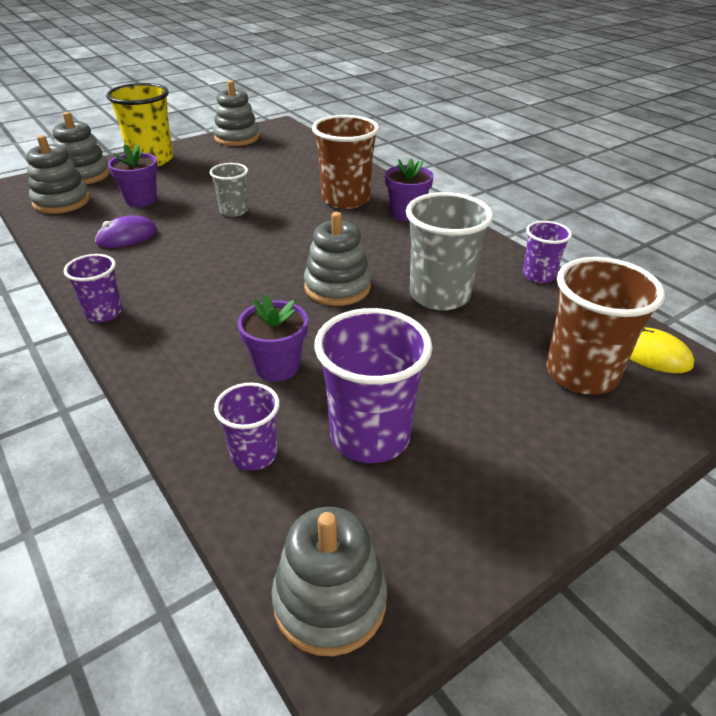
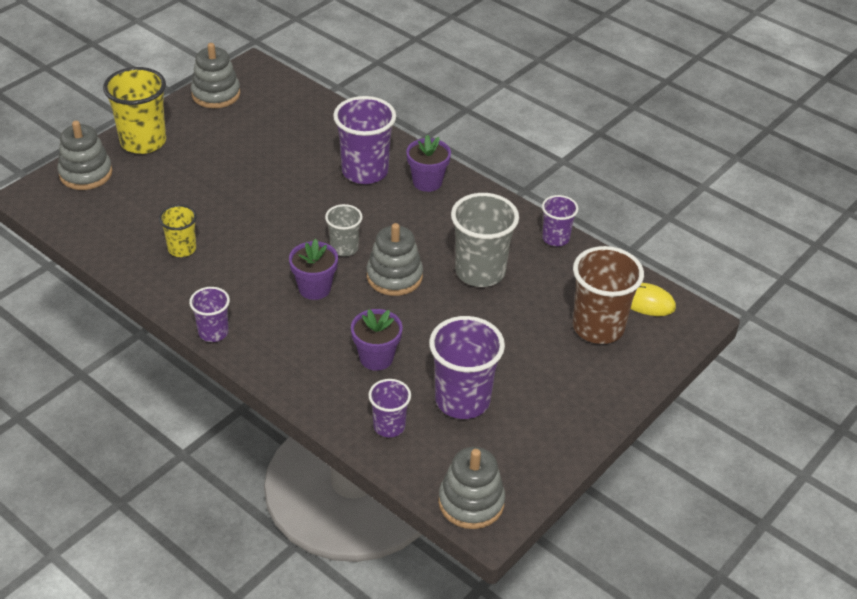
camera: 15 degrees left, 5 degrees up
grey stacking toy [26,135,90,214] -> none
purple mouse [95,215,157,248] -> yellow cup [159,205,197,257]
purple flower pot [108,144,158,207] -> purple flower pot moved to [289,239,338,300]
grey cup [210,163,248,217] -> grey cup moved to [325,204,363,256]
brown cup [312,115,379,209] -> purple cup [333,96,396,184]

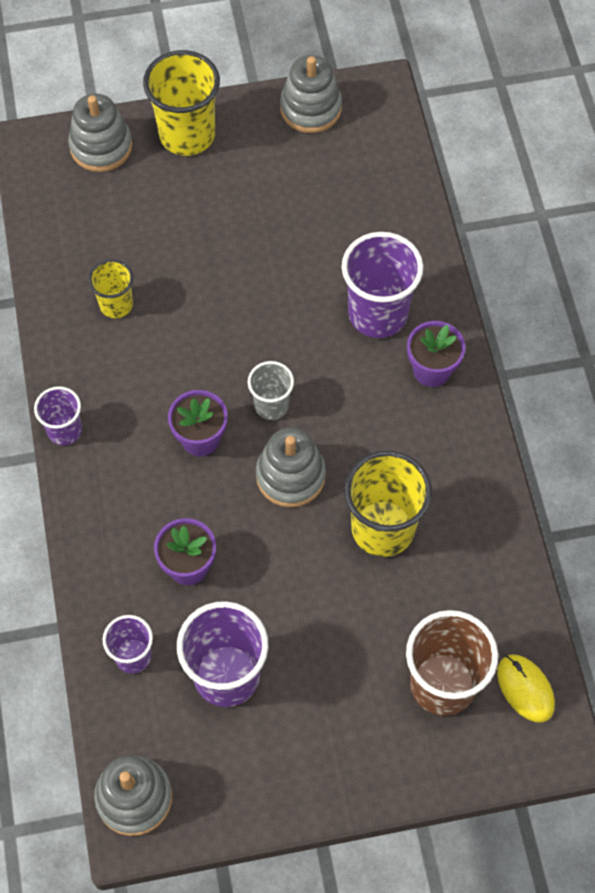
camera: 40 degrees right, 20 degrees up
grey cup [451,193,519,287] -> yellow cup [344,451,432,557]
purple cup [542,195,578,246] -> none

